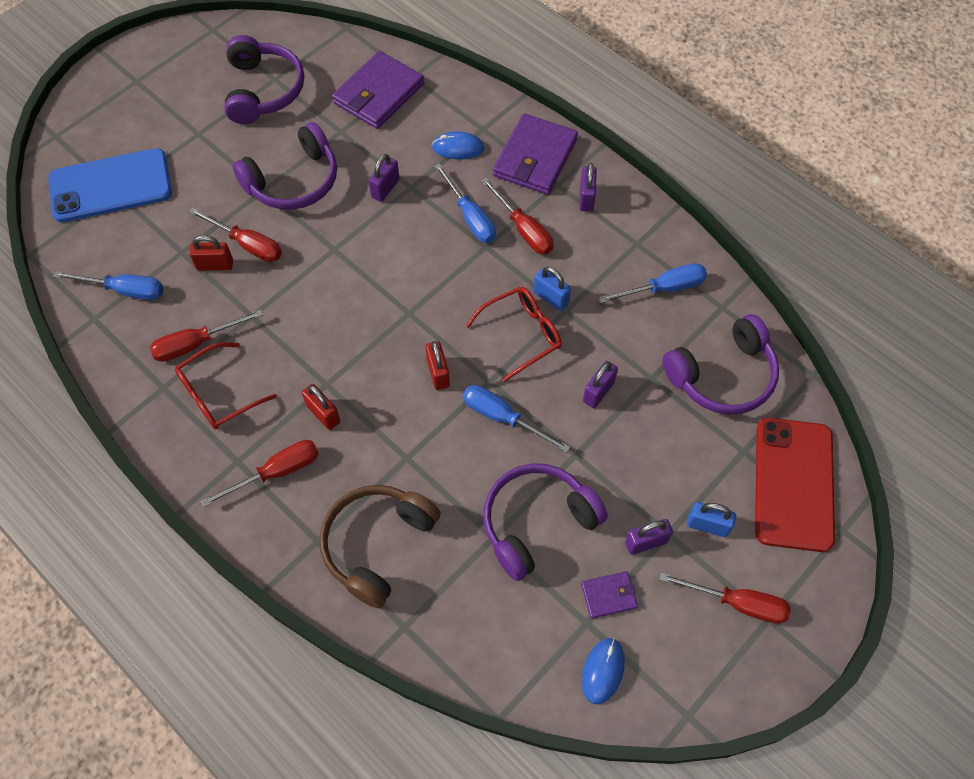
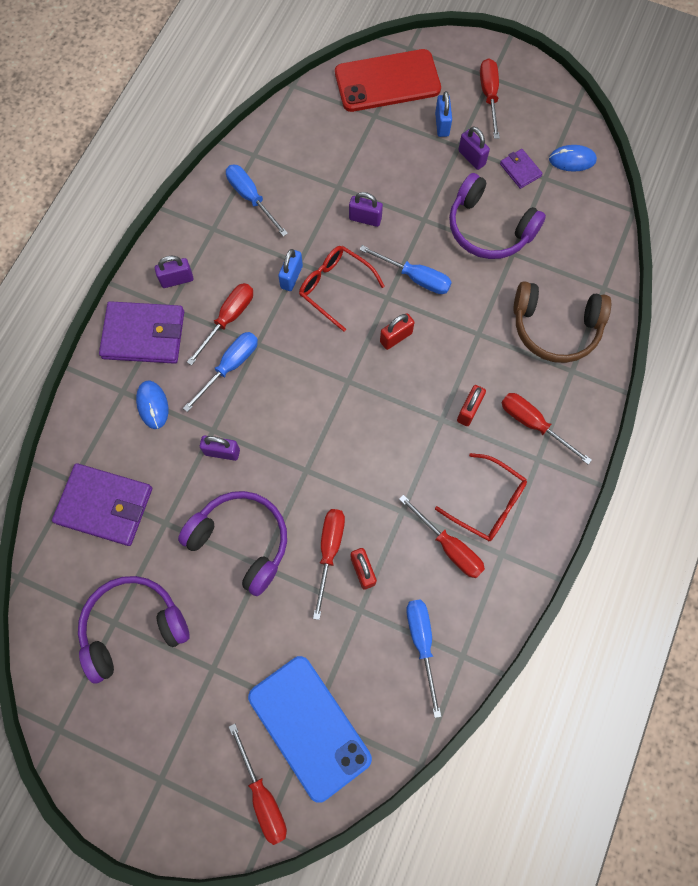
camera: 110 degrees left, 10 degrees up
blue screwdriver [463,385,570,453] -> blue screwdriver turned 75 degrees counterclockwise [359,245,452,294]
purple headphones [662,314,779,415] -> none
none -> red screwdriver [229,724,287,845]

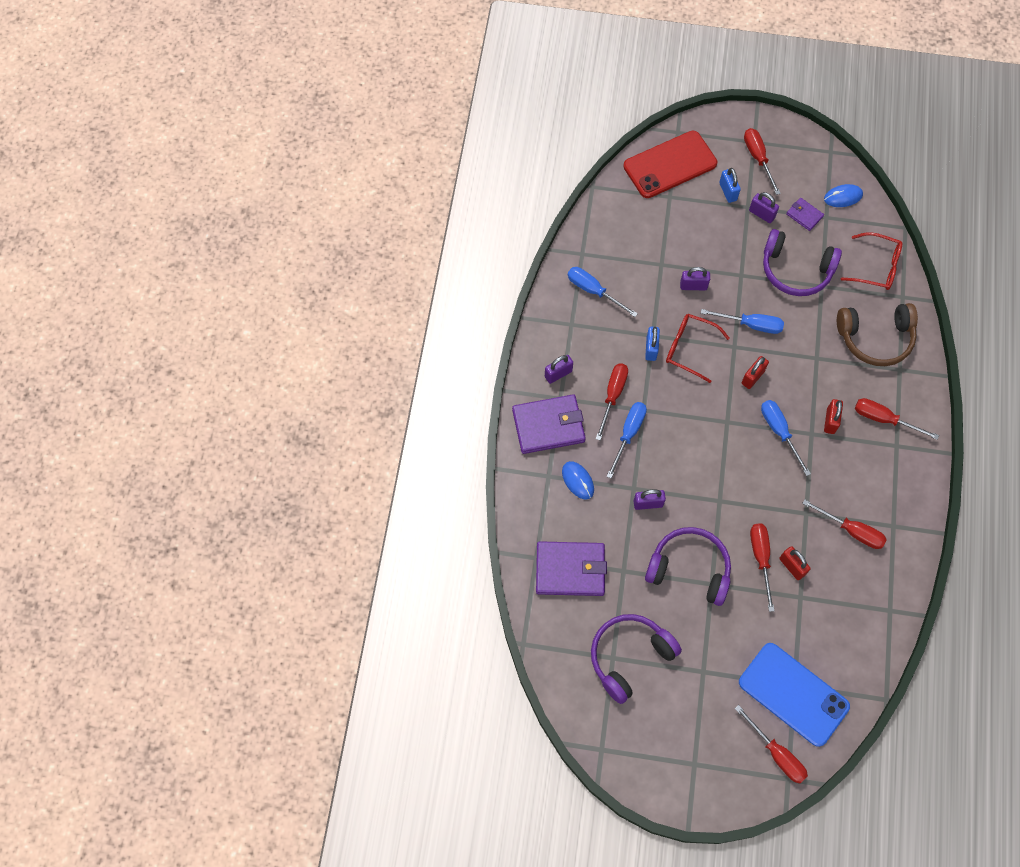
camera: 15 degrees left, 5 degrees down
blue screwdriver [406,599,441,718] -> blue screwdriver moved to [761,400,811,476]
red glasses [435,453,527,541] -> red glasses moved to [841,232,902,290]

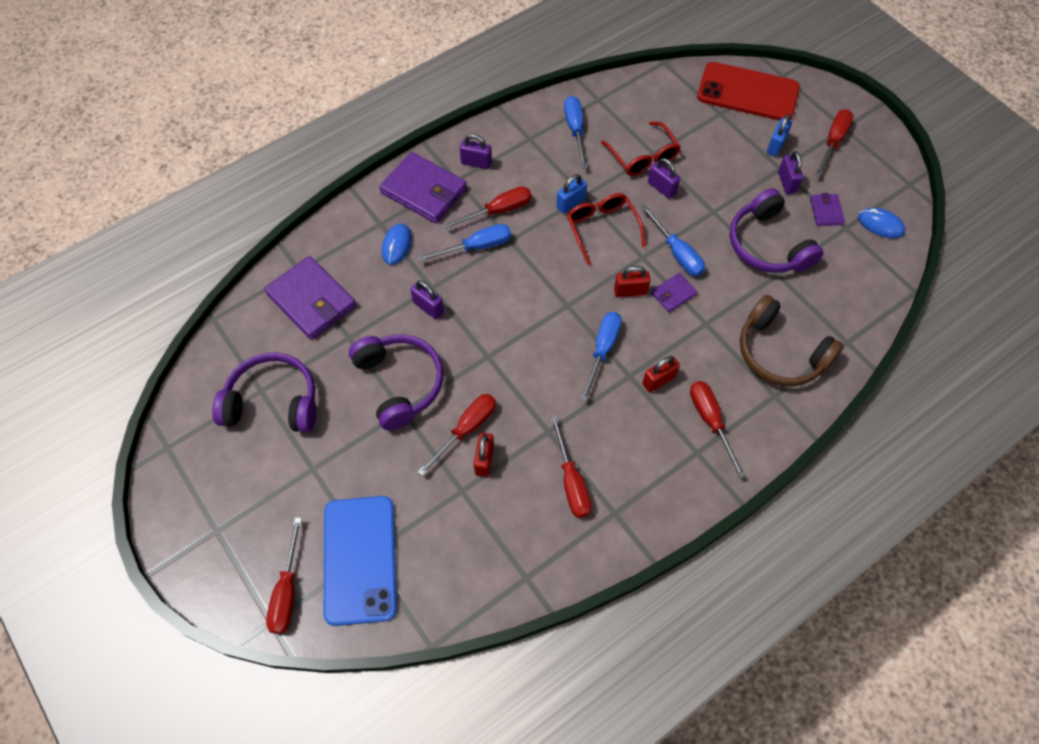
camera: 45 degrees right, 5 degrees down
red glasses [841,232,902,290] -> red glasses moved to [601,121,681,176]
none -> purple wallet [651,273,697,313]

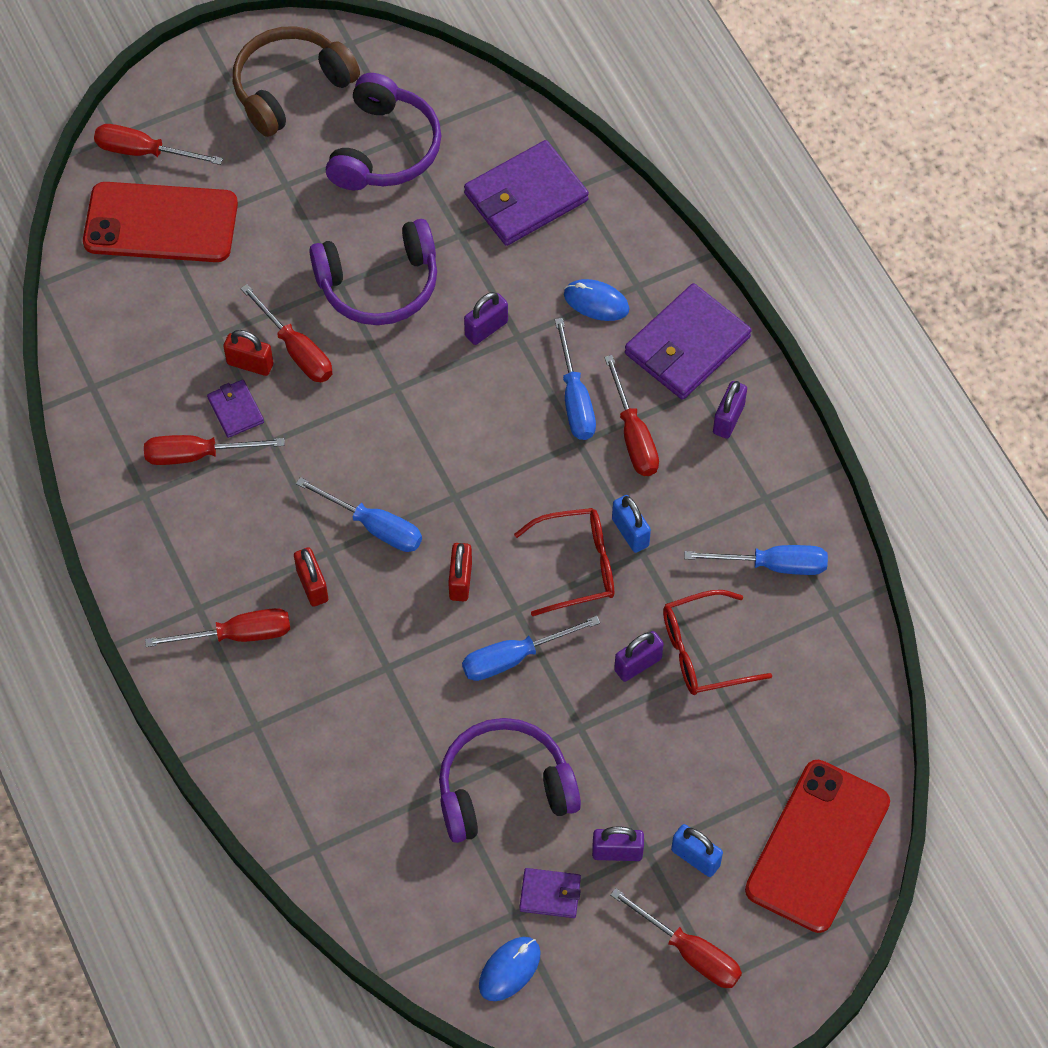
camera: 100 degrees right, 0 degrees up
blue phone [324,496,397,626] -> red phone [83,182,238,262]
purple wallet [651,273,697,313] -> purple wallet moved to [207,380,264,438]
brown headphones [740,295,844,387] -> brown headphones moved to [233,26,360,137]

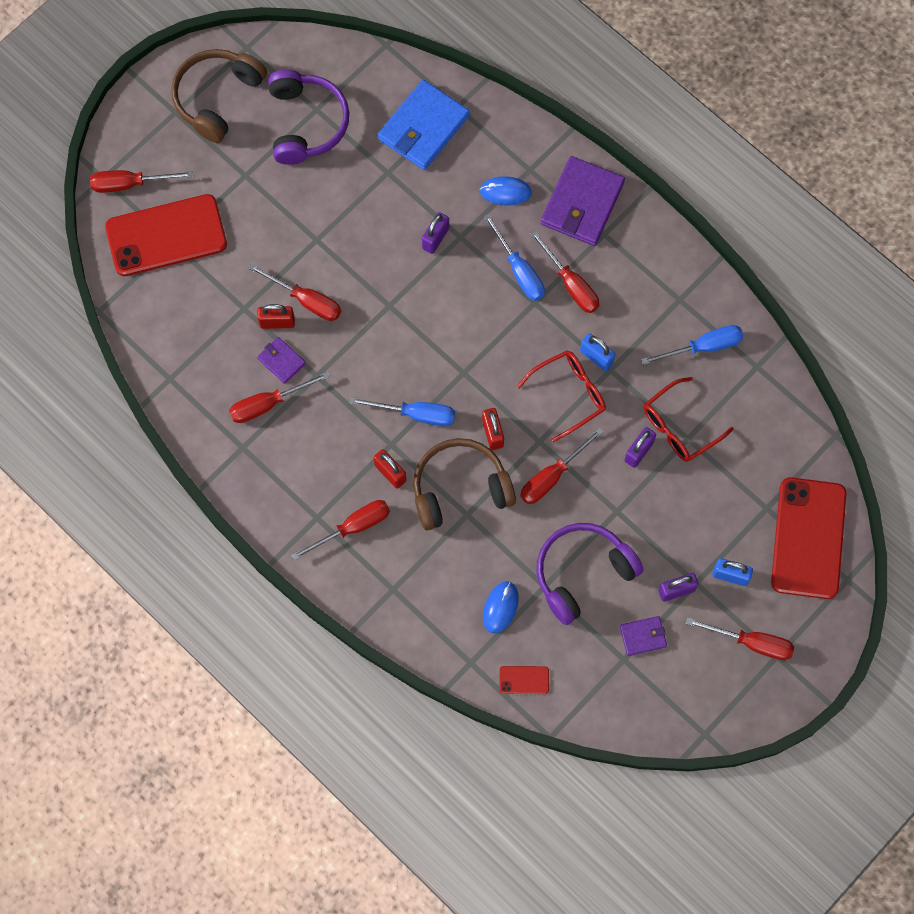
camera: 20 degrees left, 10 degrees up
purple headphones [309,219,437,325] -> none
blue screwdriver [462,616,600,681] -> red screwdriver [520,428,604,504]
purple wallet [464,140,589,246] -> blue wallet [378,80,470,170]
blue mouse [479,937,541,1001] -> blue mouse moved to [483,581,519,633]
purple padlock [713,381,747,439] -> none
none -> brown headphones [413,438,516,530]
none -> red phone [499,666,549,694]

